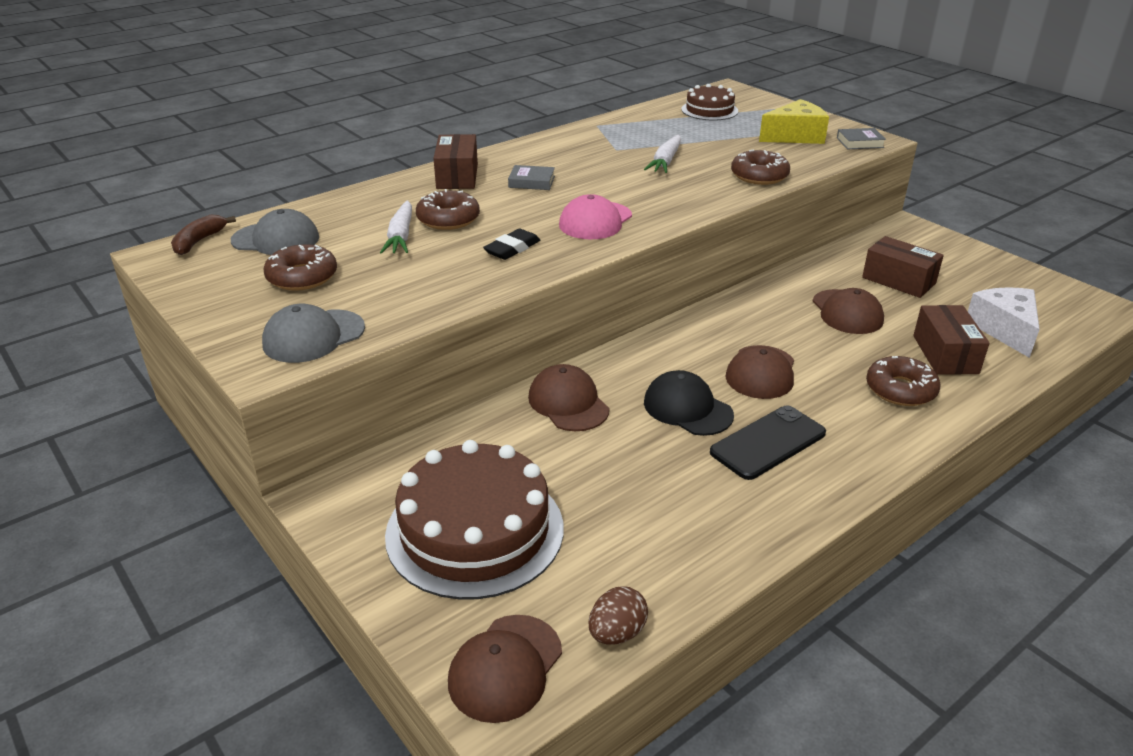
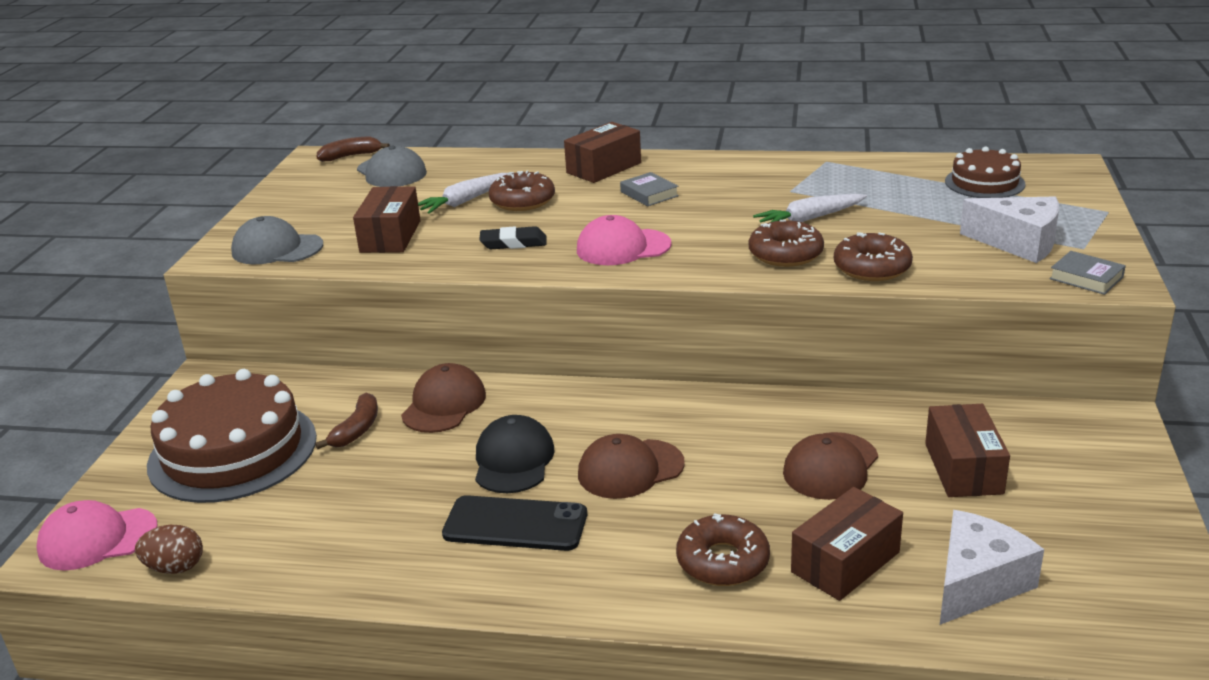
camera: 50 degrees right, 5 degrees down
brown donut [263,244,337,291] -> brown donut moved to [749,220,824,267]
brown cap [448,615,562,723] -> pink cap [36,500,157,571]
yellow cheese [759,99,829,144] -> white cheese [960,197,1059,263]
none -> brown banana [315,392,378,449]
none -> brown box [353,186,421,253]

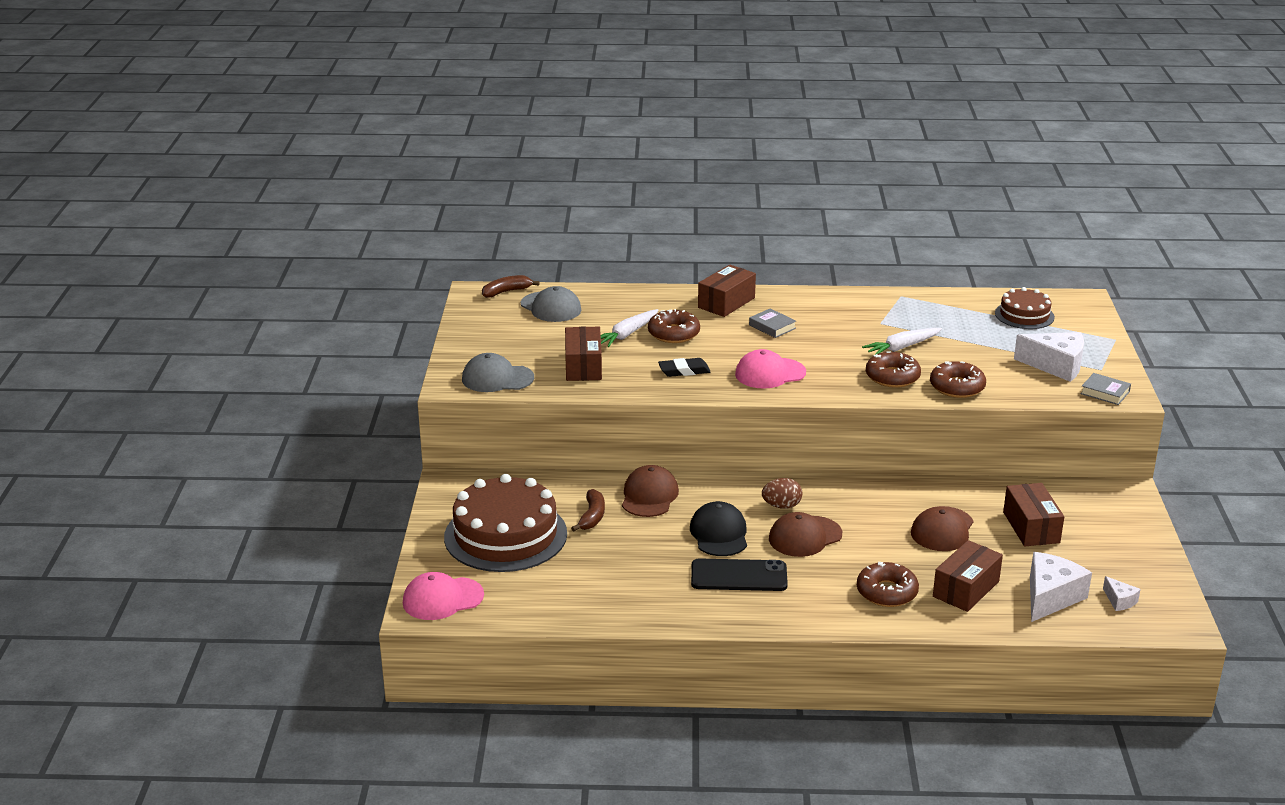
camera: 10 degrees left, 0 degrees up
brown egg [135,525,203,574] -> brown egg moved to [762,478,802,509]
none -> white cheese [1103,576,1141,611]

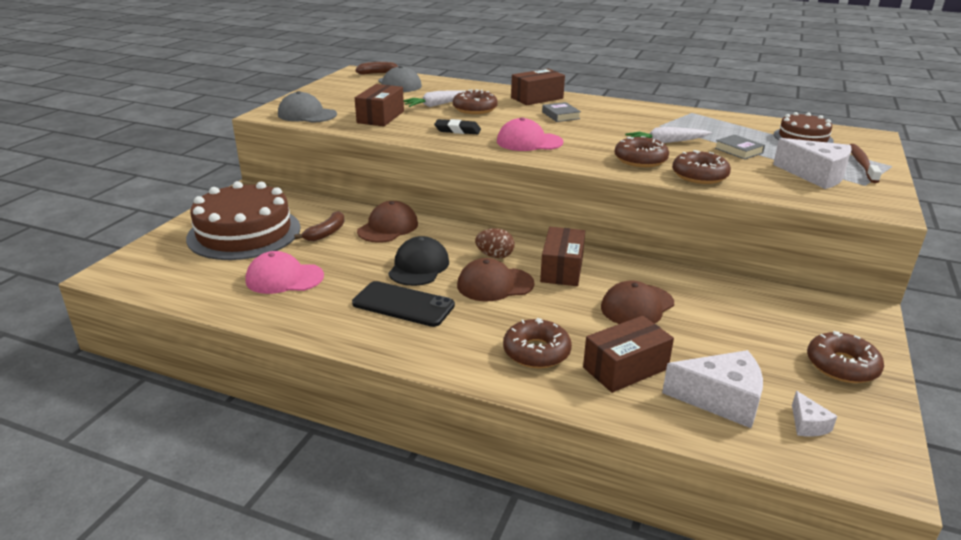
camera: 20 degrees right, 0 degrees up
pink cap [403,572,484,620] -> pink cap moved to [245,251,324,294]
brown box [1003,483,1064,546] -> brown box moved to [540,227,585,286]
white cheese [1030,552,1092,622] -> white cheese turned 45 degrees clockwise [662,350,763,428]
grey book [1081,373,1131,405] -> grey book moved to [715,135,765,160]
none -> brown donut [807,331,884,383]
none -> brown toothbrush [849,144,882,183]

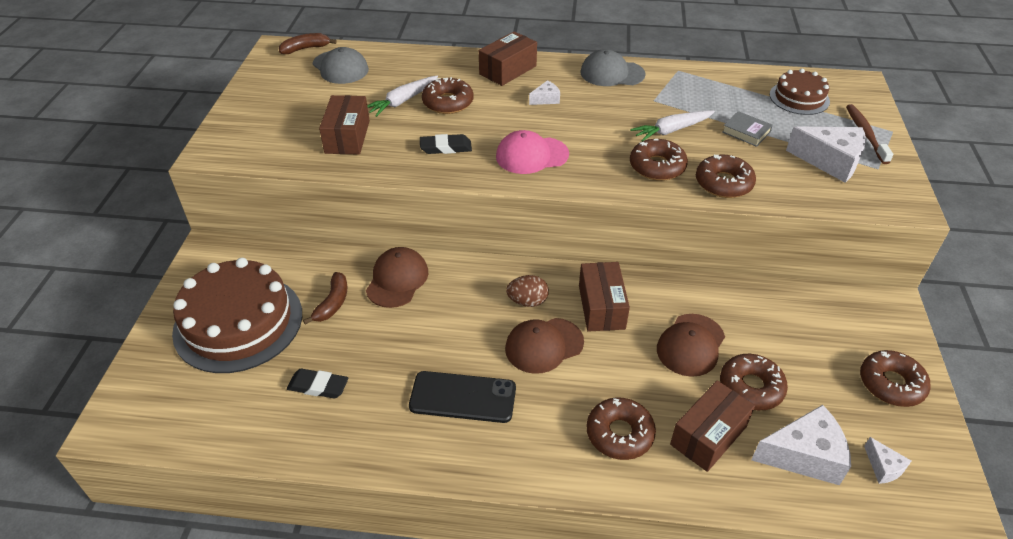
camera: 15 degrees left, 15 degrees up
pink cap [245,251,324,294] -> black eraser [287,369,349,399]
grey cap [278,91,337,123] -> grey cap moved to [580,49,646,86]
black cap [388,236,449,286] -> none
grey book [542,102,581,122] -> white cheese [529,80,560,105]
none -> brown donut [720,354,788,410]

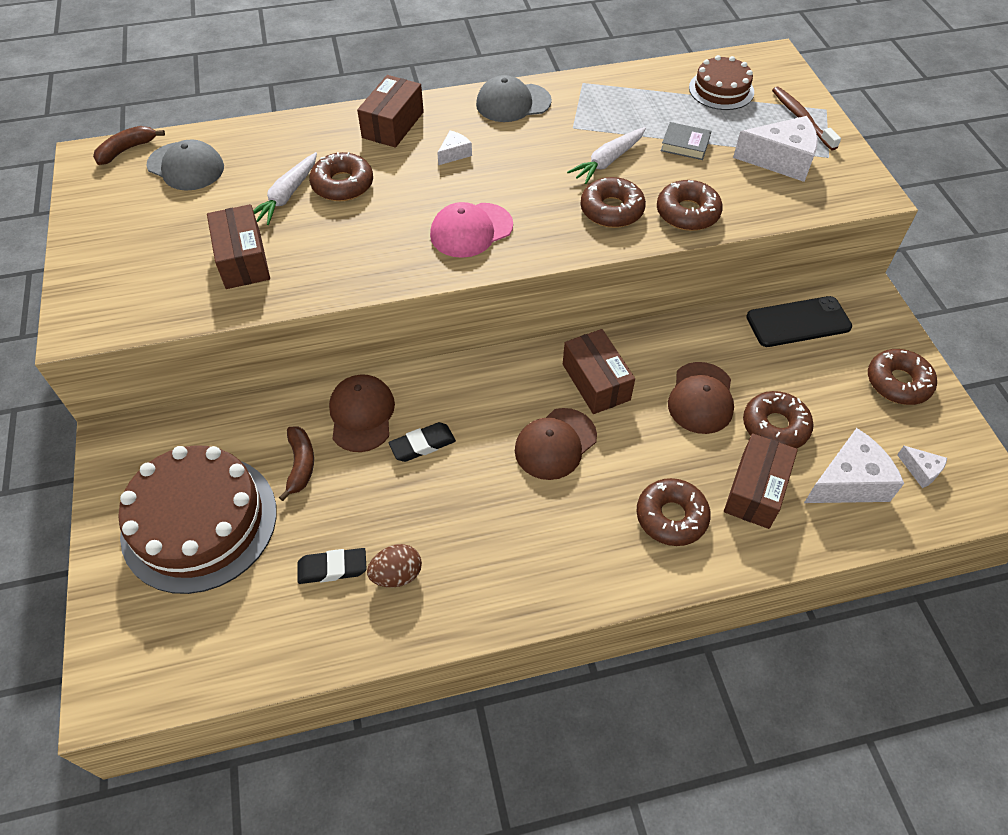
camera: 20 degrees left, 10 degrees up
black phone [409,371,516,423] -> black phone moved to [746,296,852,347]
black eraser [420,134,472,154] -> black eraser moved to [389,422,456,462]
brown egg [506,275,549,307] -> brown egg moved to [367,544,422,587]

